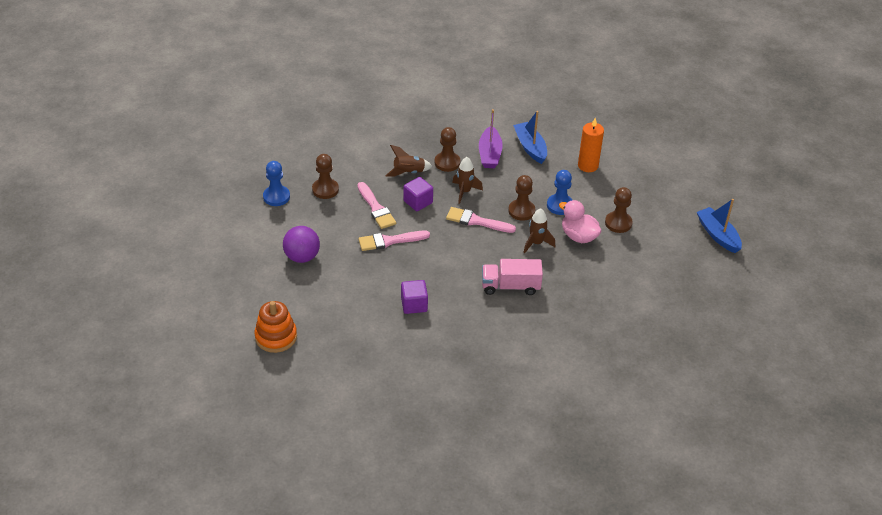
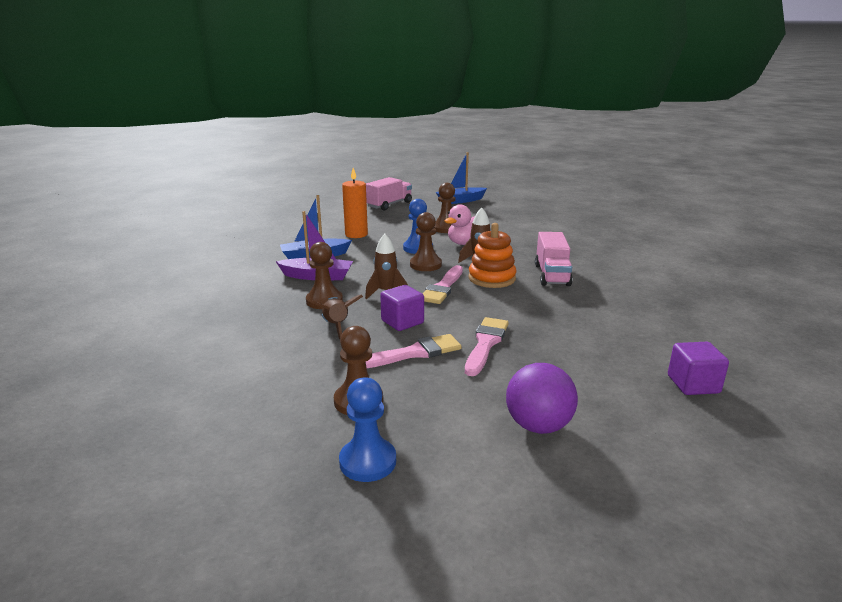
camera: 85 degrees left, 20 degrees down
orange stacking toy [254,301,297,353] -> orange stacking toy moved to [469,223,516,288]
pink brush [359,231,430,251] -> pink brush turned 150 degrees counterclockwise [465,317,509,376]
purple cube [401,280,428,314] -> purple cube moved to [668,342,729,395]
none -> pink truck [366,177,412,211]

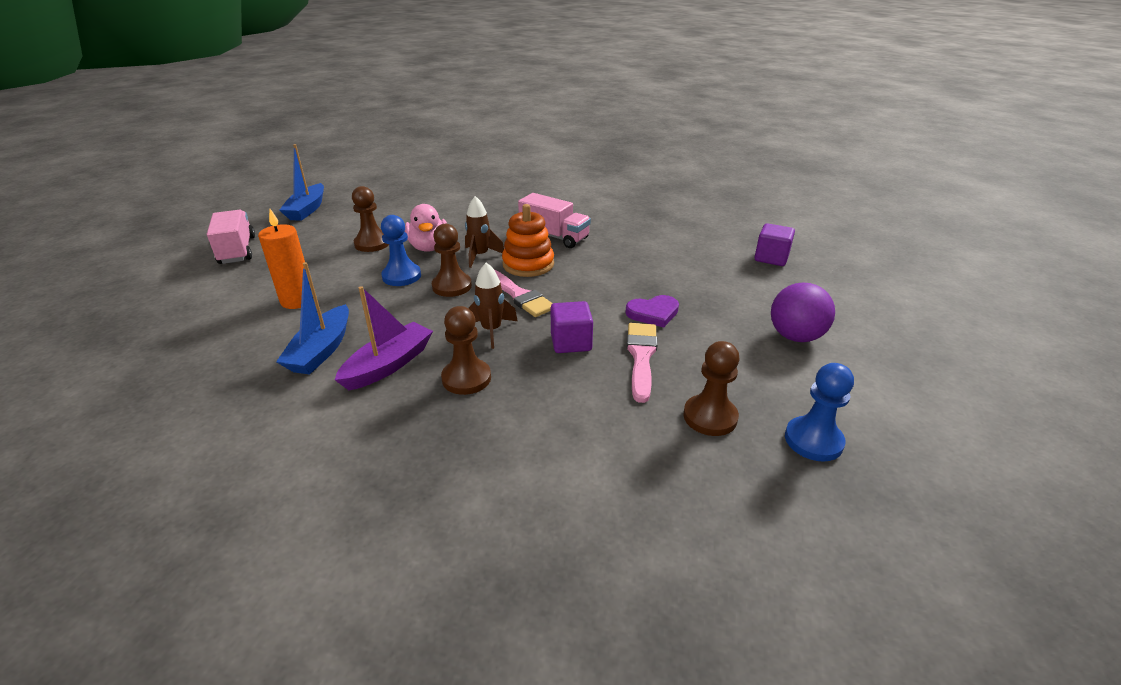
camera: 60 degrees left, 10 degrees up
brown rocket [311,295,363,339] -> none
pink brush [465,317,509,376] -> purple heart [625,295,679,328]

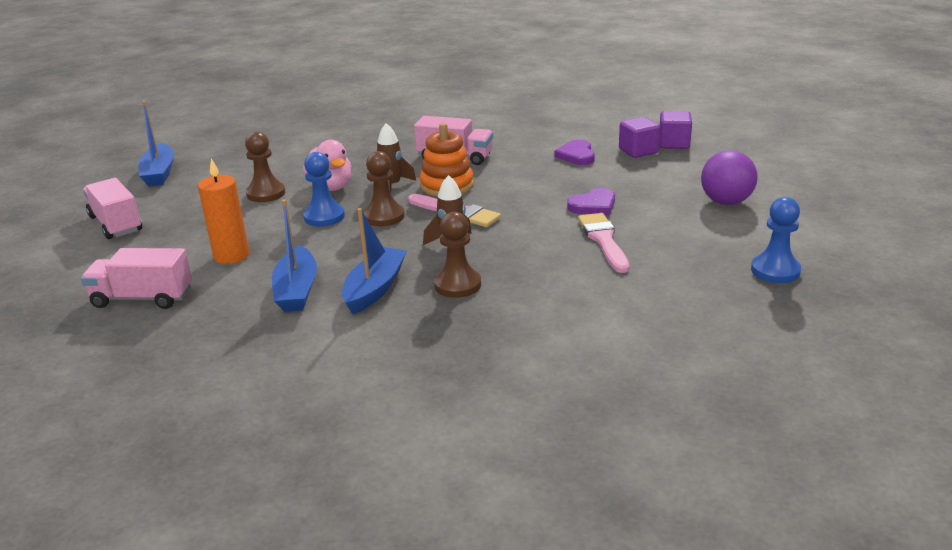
camera: 15 degrees left, 5 degrees down
purple boat [335,286,433,390] -> blue boat [342,208,407,314]
purple cube [551,301,593,353] -> purple cube moved to [619,117,660,158]
brown pawn [683,341,740,436] -> none
none -> pink truck [81,248,192,309]
none -> purple heart [554,140,595,165]

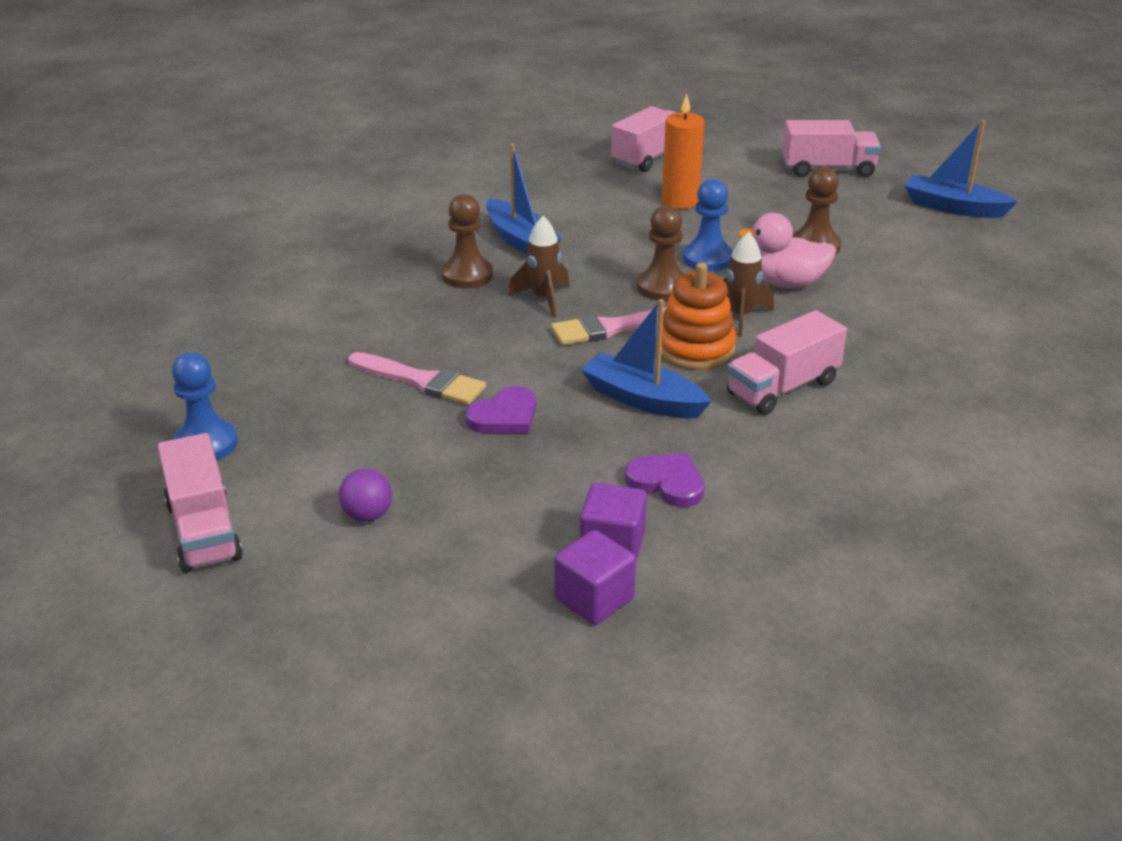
camera: 125 degrees right, 5 degrees up
blue boat [272,199,317,312] -> blue boat moved to [581,299,712,418]
purple heart [567,188,615,215] -> purple heart turned 135 degrees counterclockwise [465,386,536,433]
purple ball [701,150,758,205] -> purple ball [338,469,392,522], size x0.60
none -> pink truck [158,433,243,573]

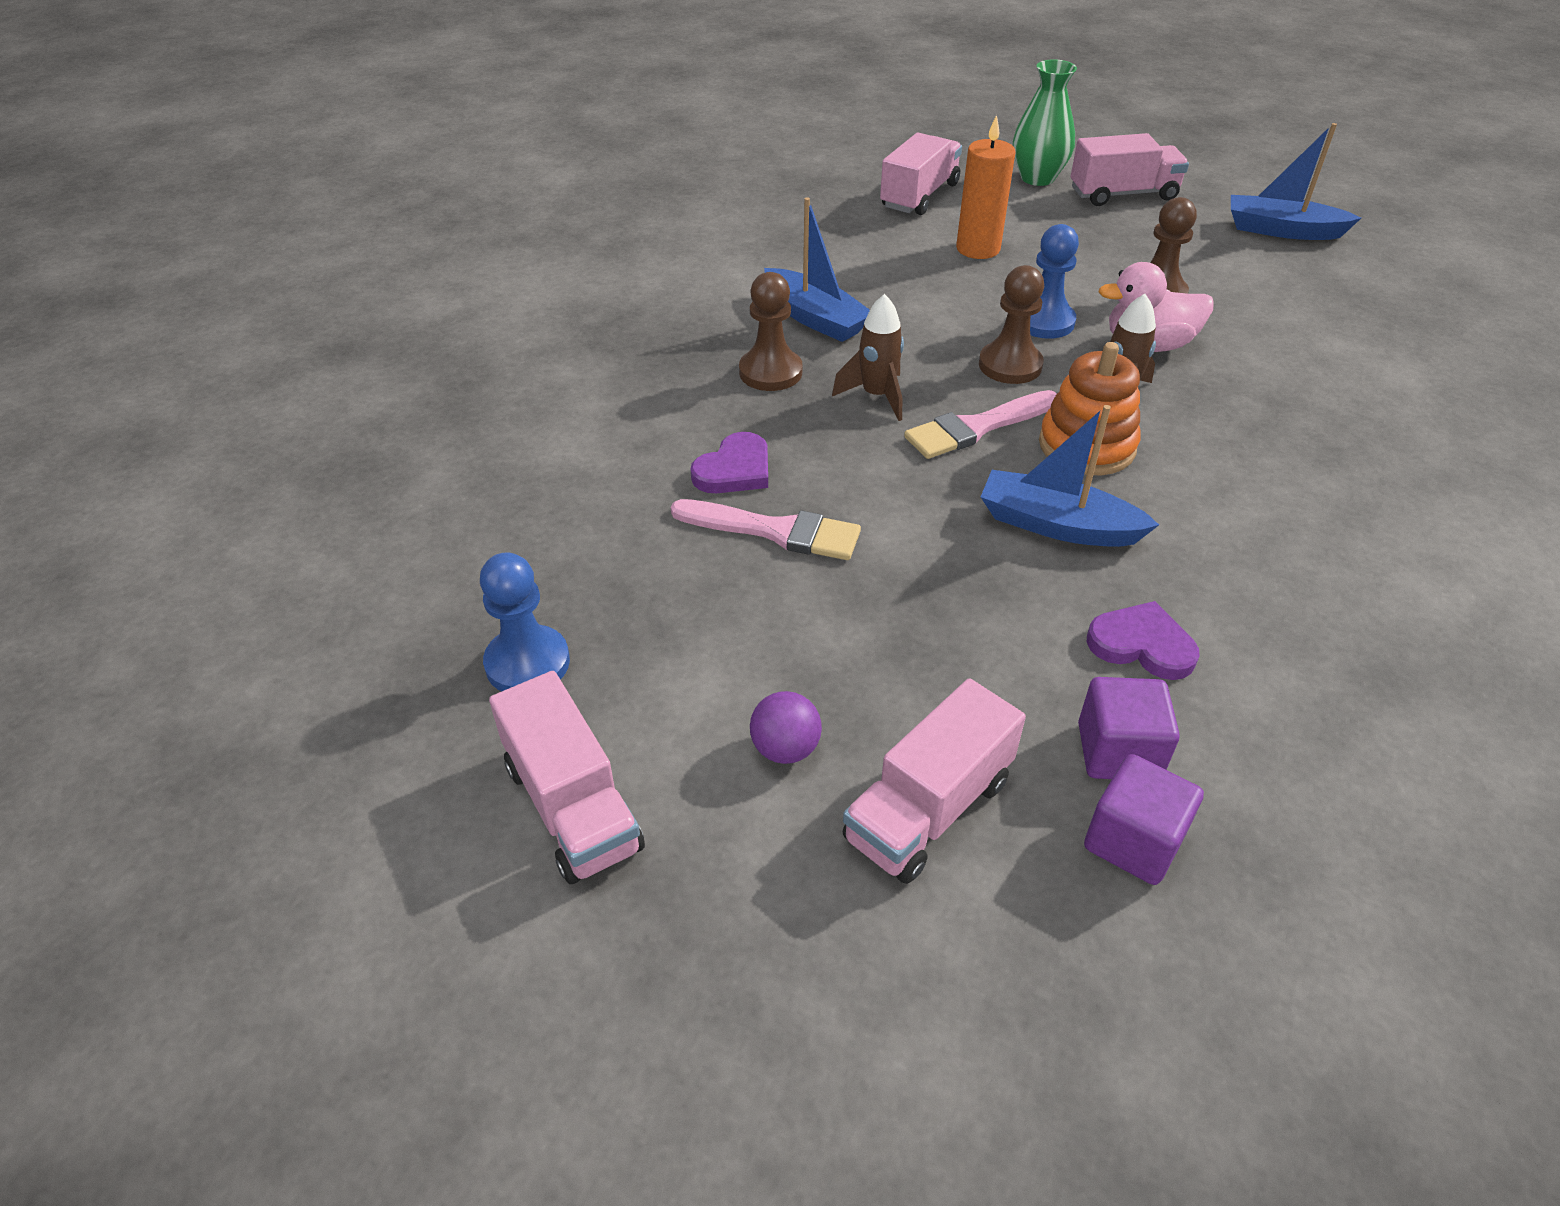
camera: 10 degrees left, 10 degrees up
purple heart [465,386,536,433] -> purple heart moved to [690,432,768,493]
pink truck [727,310,847,415] -> pink truck moved to [842,678,1026,884]
none -> green vase [1013,59,1077,186]

